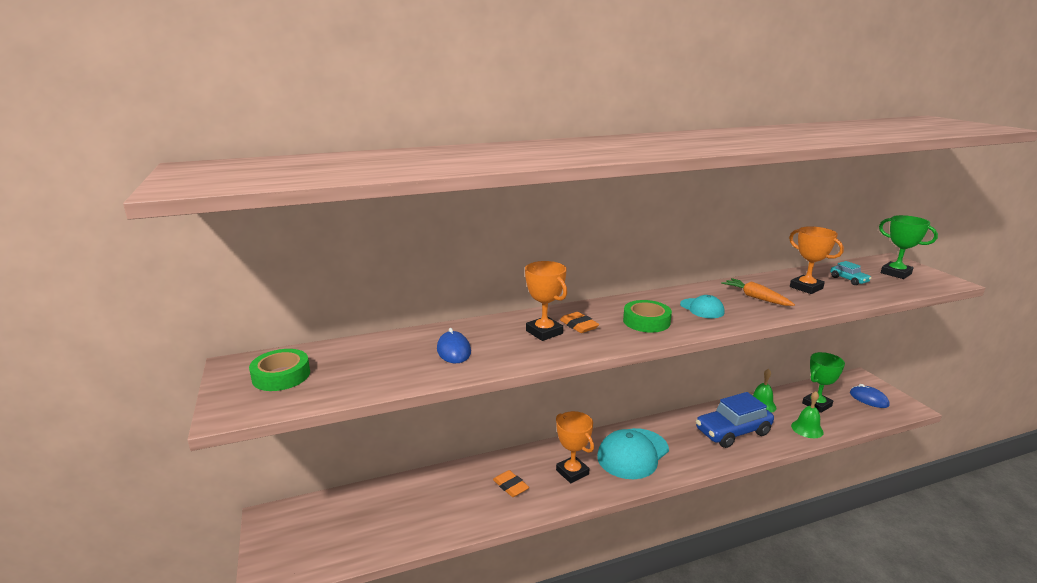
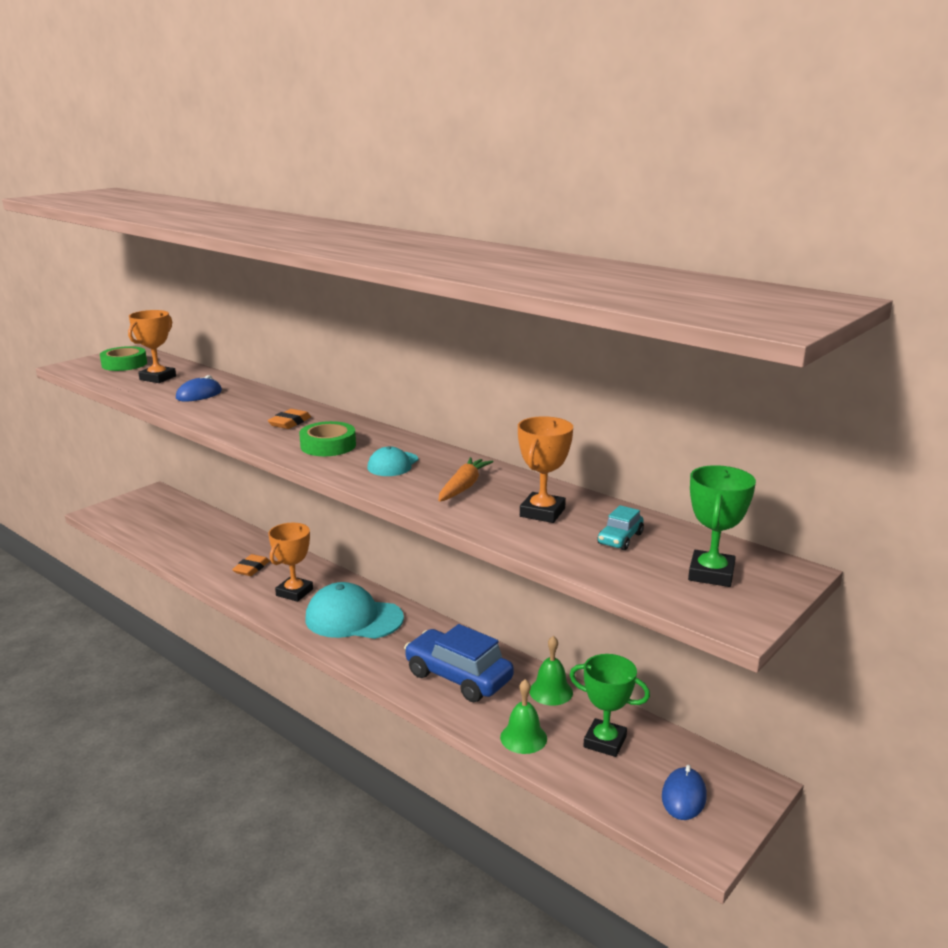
camera: 60 degrees right, 0 degrees up
orange trophy [525,261,567,341] -> orange trophy moved to [128,310,176,383]

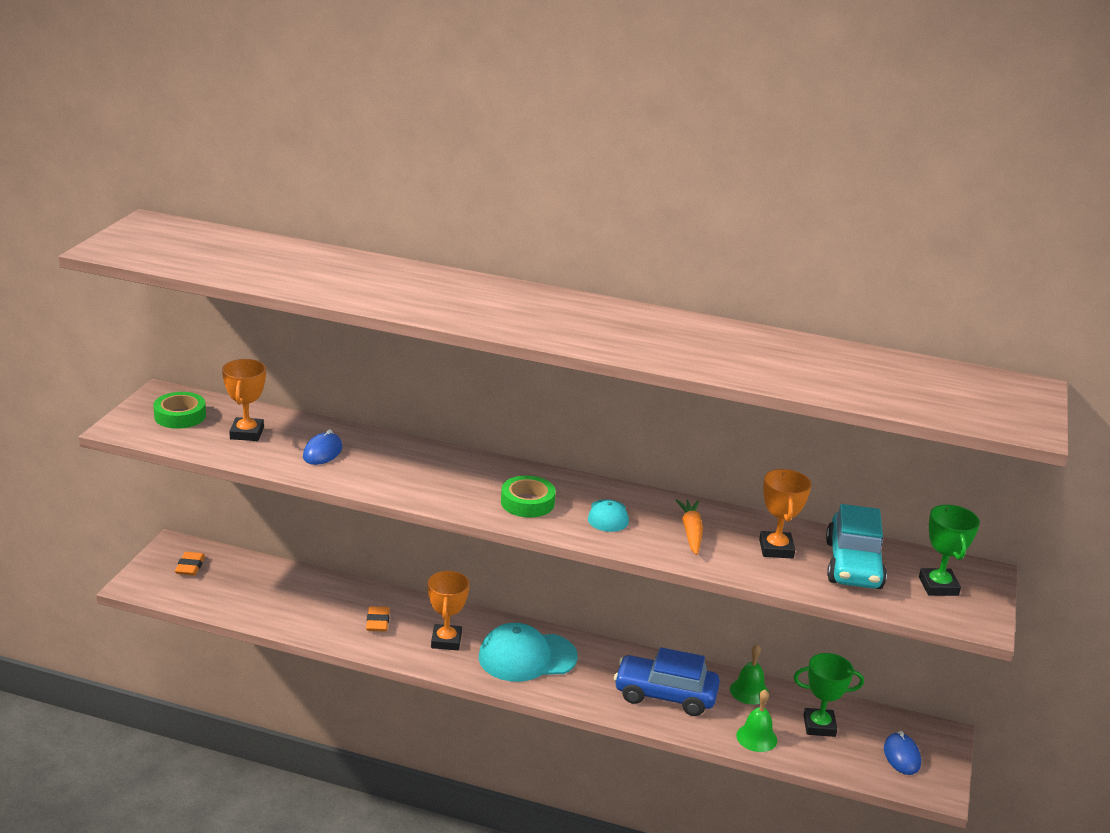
camera: 25 degrees left, 5 degrees up
orange eraser [268,409,311,429] -> orange eraser moved to [175,552,205,576]
turquoise car [597,505,644,550] -> turquoise car [826,504,887,589], size x2.18

